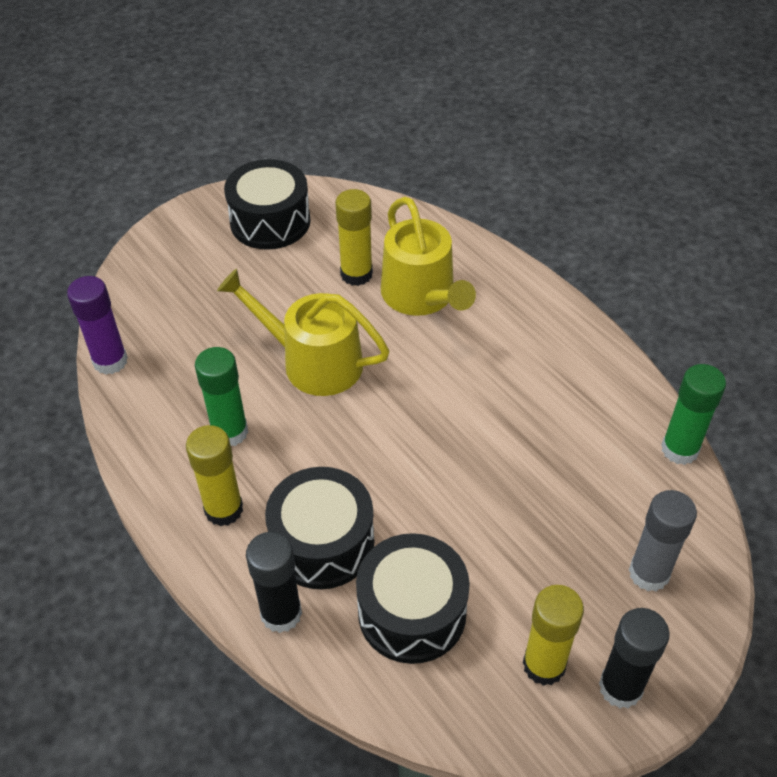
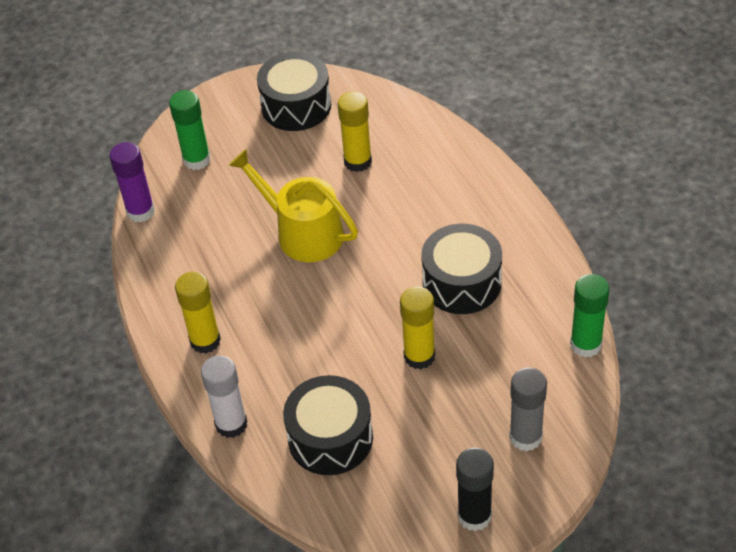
camera: 15 degrees right, 0 degrees up
green glue stick [195,347,248,446] -> green glue stick moved to [169,90,211,170]
black glue stick [246,532,302,633] -> white glue stick [201,355,248,438]
black drum [265,467,374,589] -> black drum moved to [421,224,502,314]
yellow watering can [381,197,476,316] -> none
yellow glue stick [523,585,584,686] -> yellow glue stick moved to [400,286,435,369]

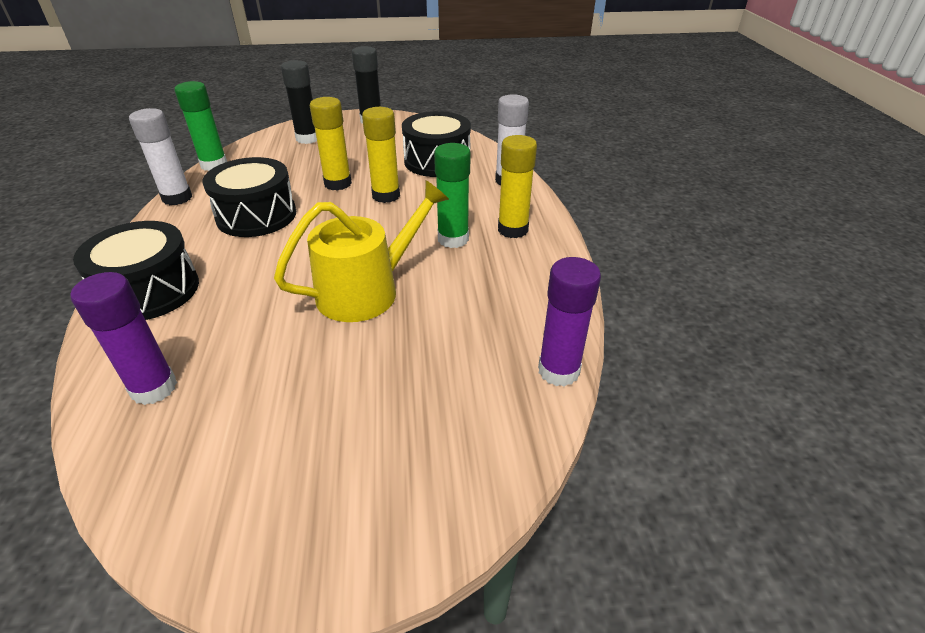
camera: 165 degrees left, 10 degrees down
green glue stick [169,90,211,170] -> green glue stick moved to [434,143,471,248]
yellow watering can [228,149,358,262] -> yellow watering can turned 90 degrees counterclockwise [274,180,449,322]
black drum [257,52,331,131] -> black drum moved to [73,221,199,320]
yellow glue stick [338,91,372,172] -> yellow glue stick moved to [362,107,400,203]
grey glue stick [509,367,547,451] -> black glue stick [281,60,317,144]
none -> purple glue stick [71,272,177,405]
none -> white glue stick [129,108,192,205]

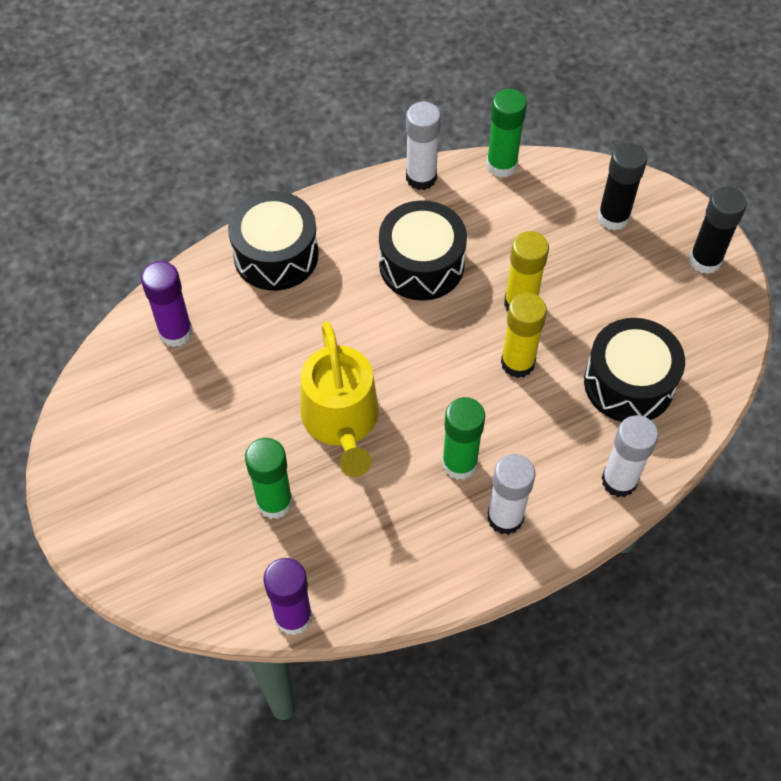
camera: 70 degrees right, 20 degrees up
yellow watering can [274,180,449,322] -> yellow watering can turned 45 degrees clockwise [300,321,379,477]
yellow glue stick [498,135,537,238] -> white glue stick [487,454,536,535]
none -> green glue stick [245,438,293,519]

